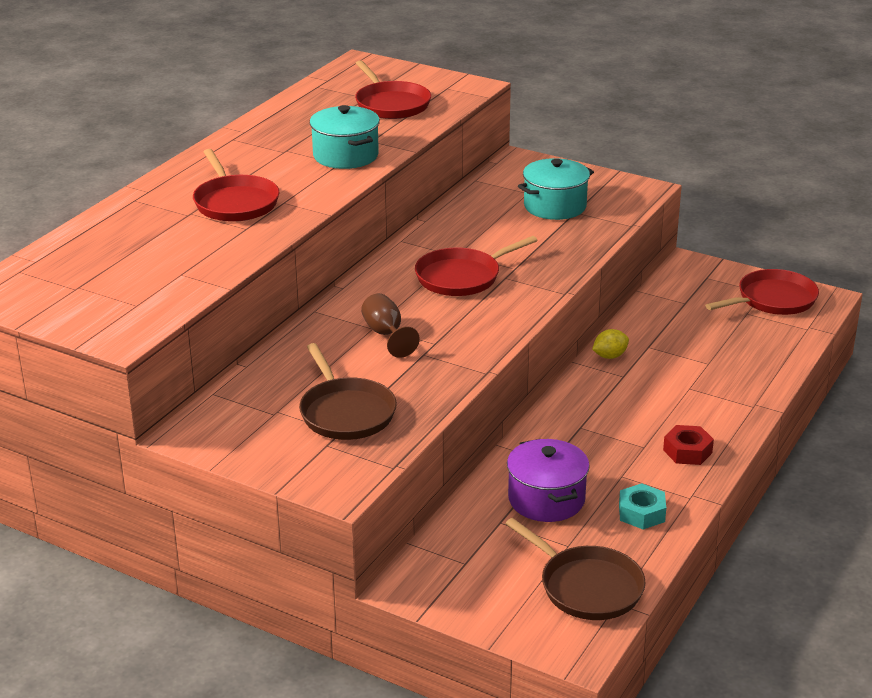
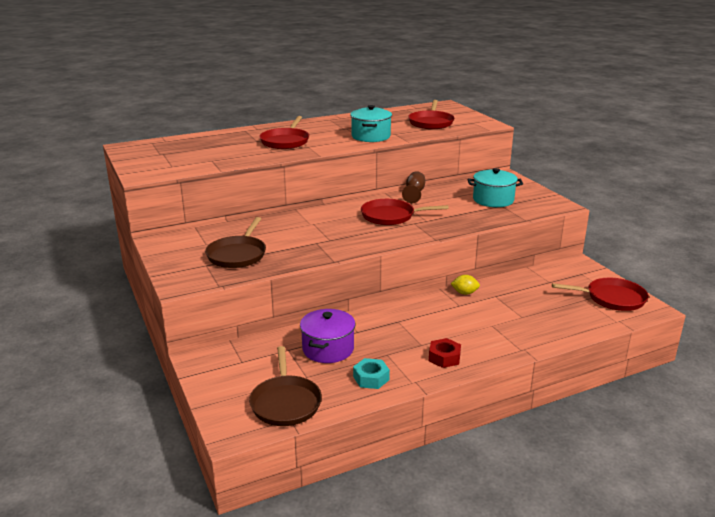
camera: 35 degrees right, 5 degrees down
brown goblet [361,293,420,358] -> brown goblet moved to [402,171,425,203]

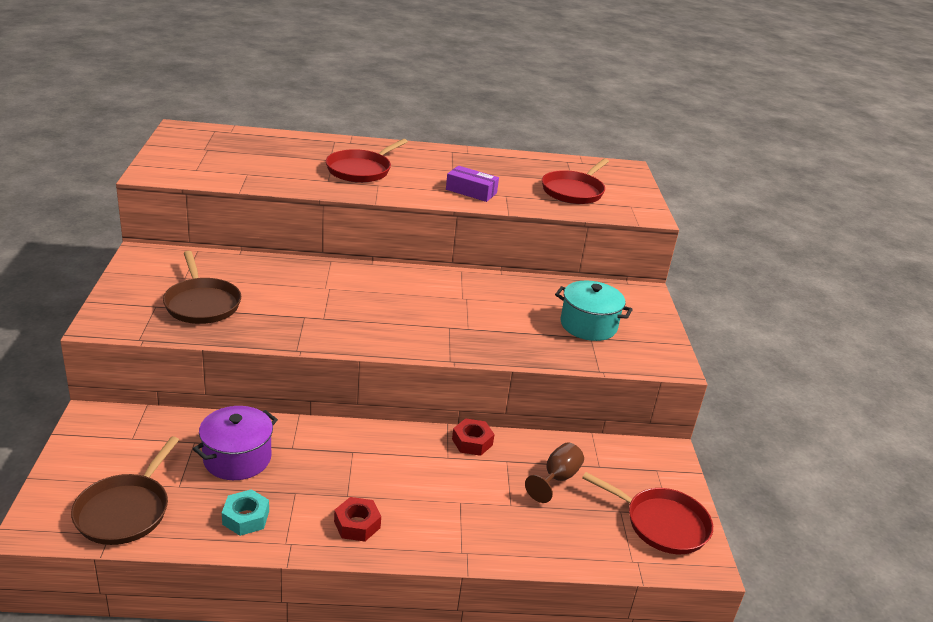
camera: 20 degrees right, 5 degrees up
brown pan [205,217,266,268] -> brown pan turned 60 degrees counterclockwise [163,251,241,324]
turquoise pot [350,105,392,142] -> purple box [446,166,499,202]
red pan [361,199,449,225] -> none
brown goblet [402,171,425,203] -> brown goblet moved to [525,443,584,503]
yellow lemon [451,275,480,295] -> red nut [452,418,495,456]

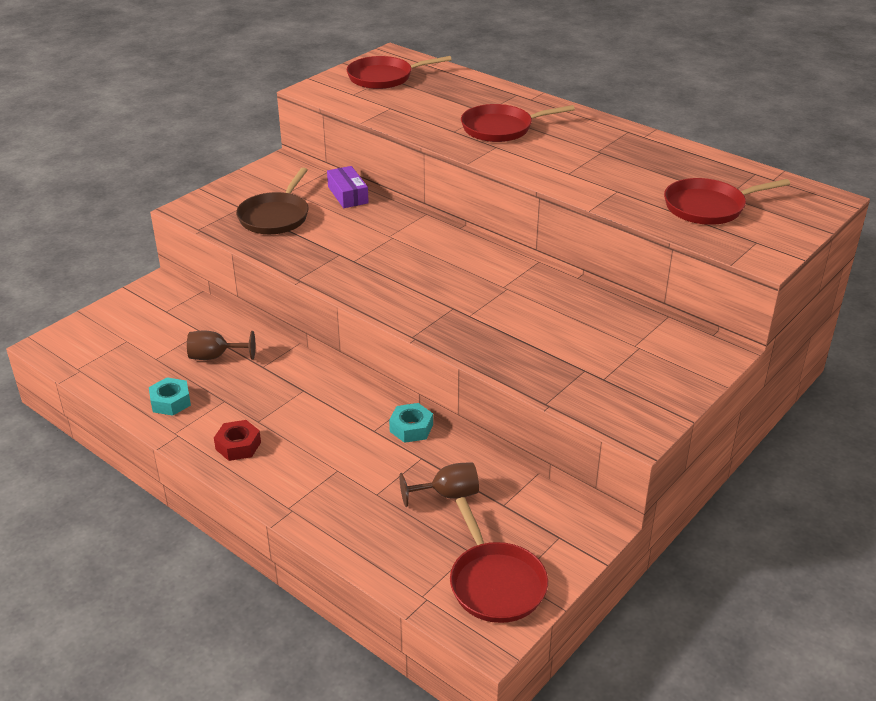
camera: 45 degrees right, 5 degrees up
brown pan [71,436,179,545] -> none
purple pot [193,406,278,480] -> brown goblet [187,331,255,360]
purple box [446,166,499,202] -> purple box moved to [327,166,369,208]
red nut [452,418,495,456] -> turquoise nut [389,403,433,443]
turquoise pot [555,281,633,341] -> none
none -> red pan [347,56,452,89]

